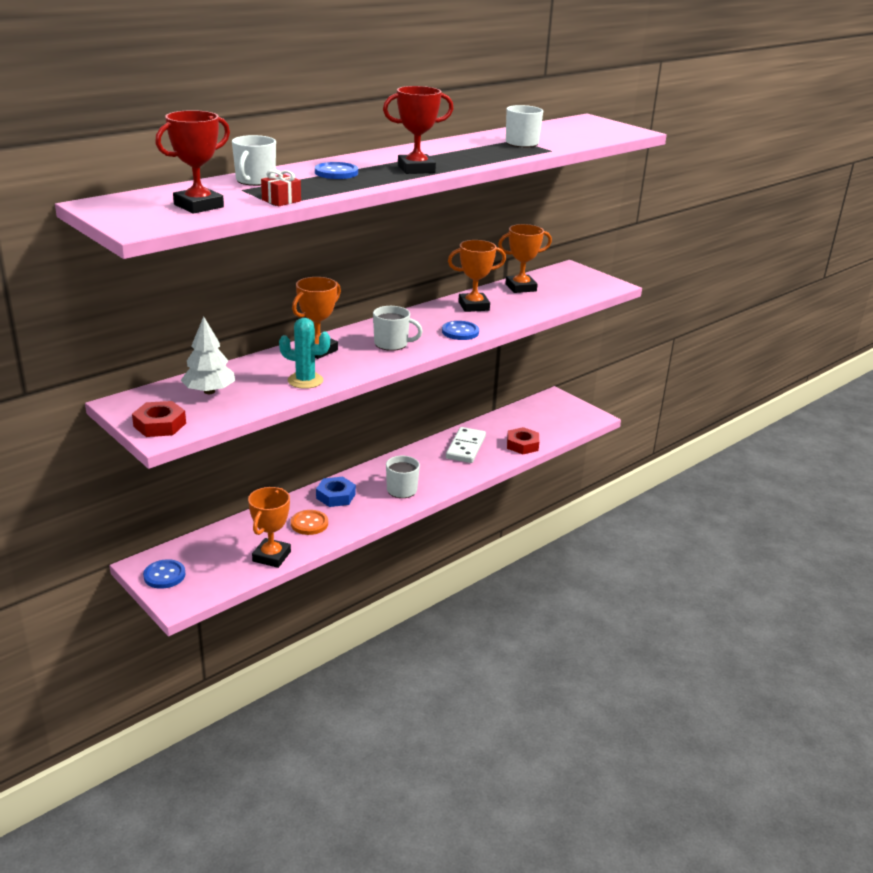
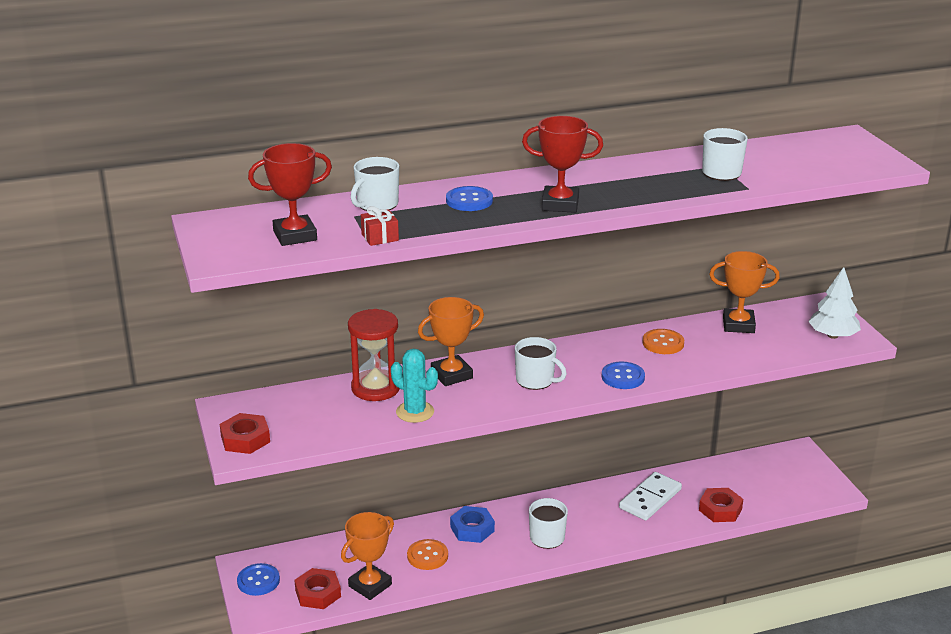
camera: 25 degrees right, 0 degrees up
white tree [181,316,235,394] -> white tree moved to [808,267,861,339]
orange trophy [448,240,506,312] -> orange button [642,329,684,354]
none -> red nut [294,568,341,609]
none -> red hourglass [348,309,400,401]

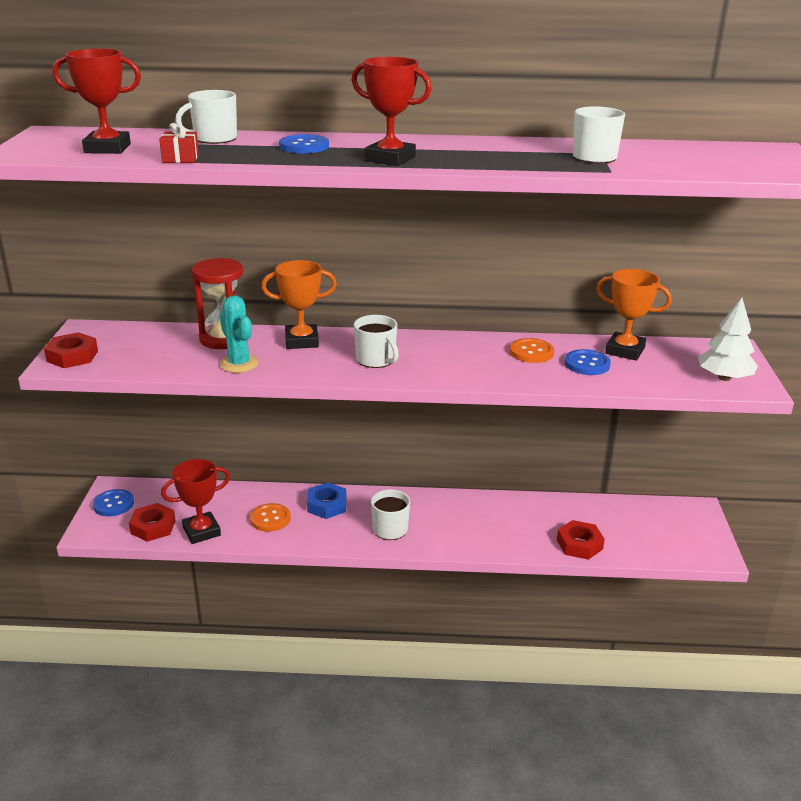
camera: 20 degrees right, 0 degrees up
orange trophy [341,512,394,600] -> red trophy [161,459,230,544]
blue button [602,361,645,389] -> blue button moved to [564,349,611,375]
white domino [619,472,682,520] -> none

